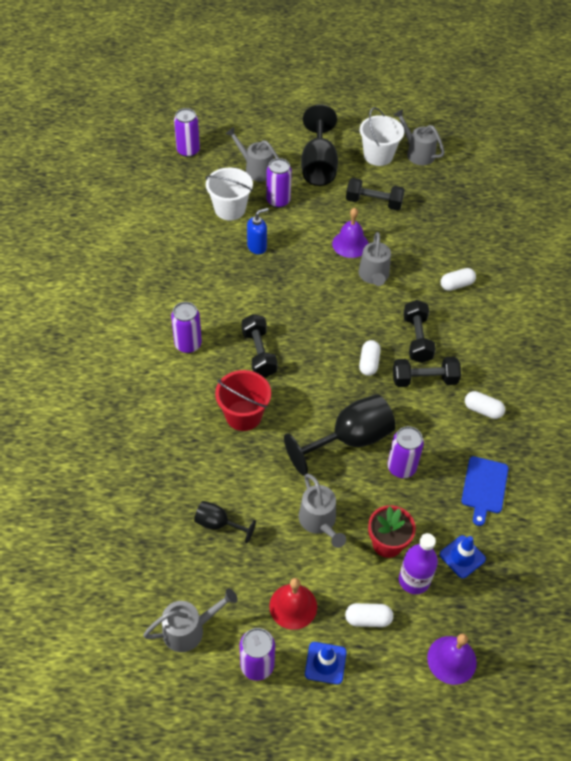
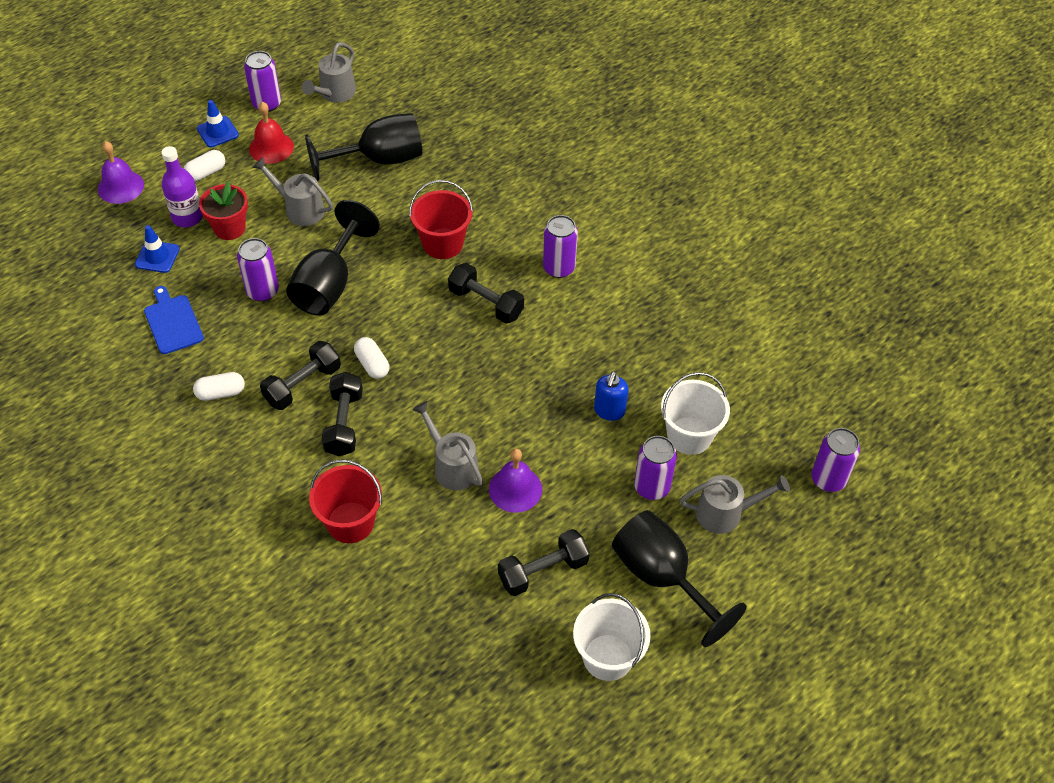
camera: 140 degrees right, 0 degrees up
black goblet [194,501,256,543] -> black goblet [305,113,422,181], size x1.92
grey watering can [393,109,444,165] -> none
black dumbbell [403,300,436,363] -> black dumbbell turned 45 degrees clockwise [321,372,363,456]
white capsule [441,268,476,291] -> red bucket [309,459,382,543]

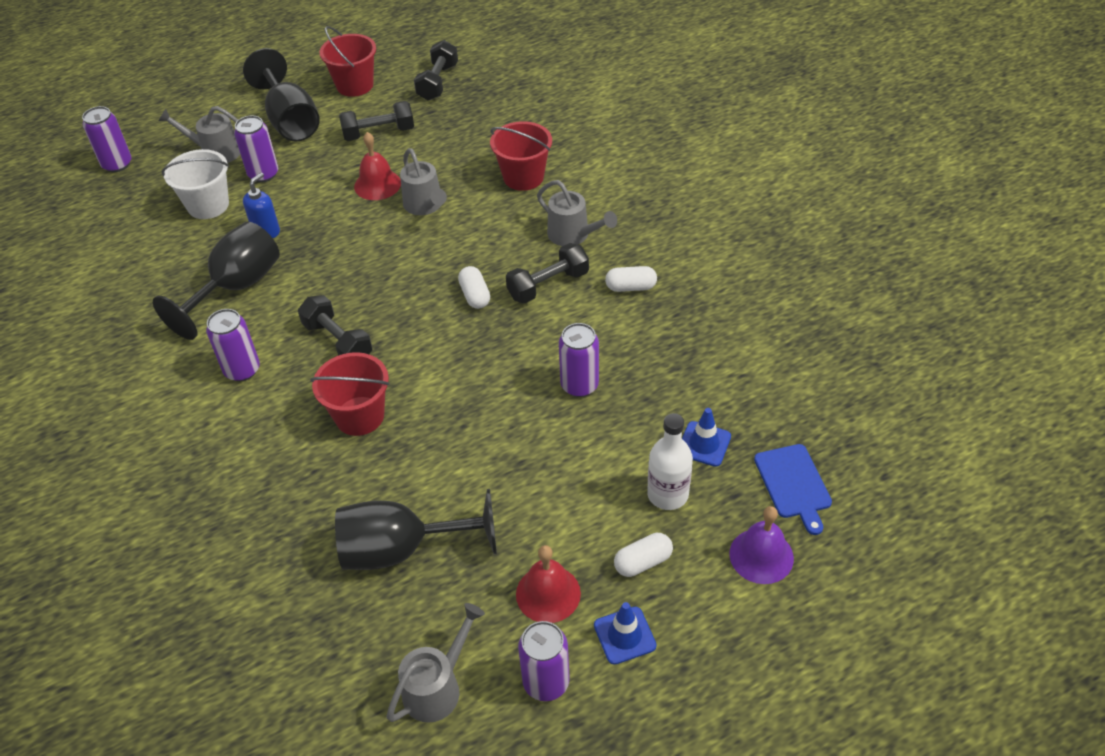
camera: 165 degrees left, 5 degrees down
blue cutting board [144,286,204,354] -> blue cutting board moved to [754,444,832,535]
purple bottle [161,146,203,227] -> white bottle [647,413,693,510]
red flower pot [199,182,248,240] -> none
grey watering can [252,157,333,226] -> grey watering can moved to [537,180,617,246]
black goblet [286,200,380,315] -> black goblet moved to [153,222,280,340]
black dumbbell [321,372,363,456] -> black dumbbell moved to [414,40,458,101]
purple bell [489,449,542,513] -> red bell [354,132,401,200]
white bucket [573,593,651,681] -> red bucket [319,26,376,97]

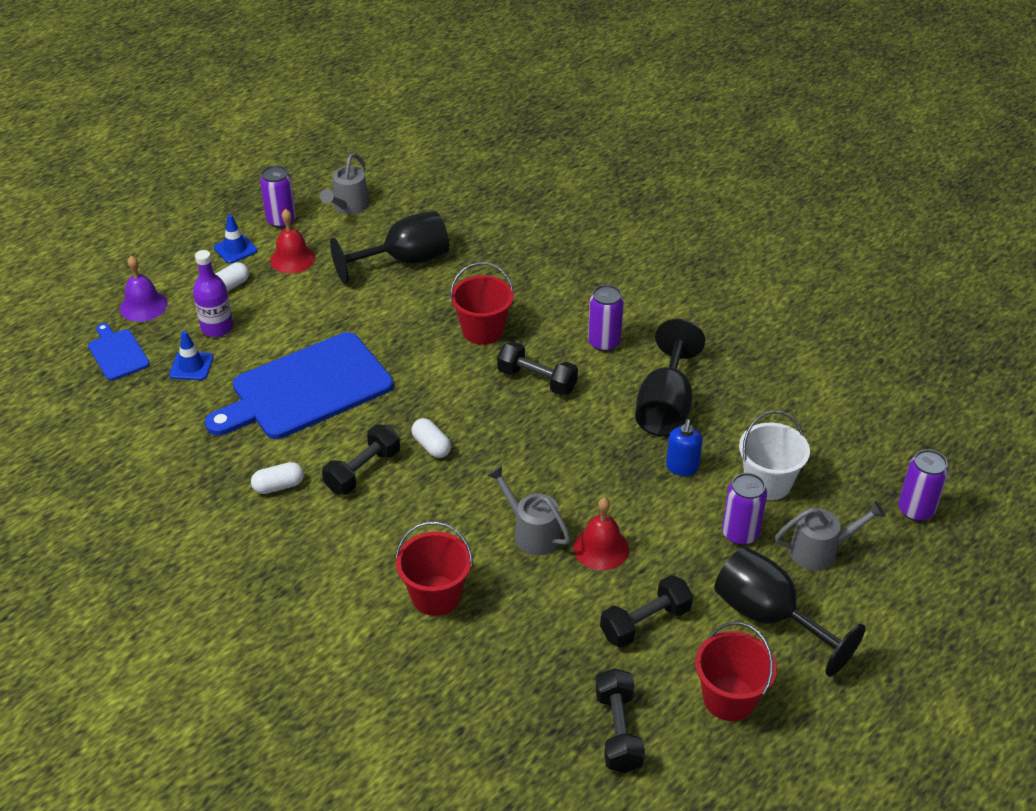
camera: 160 degrees right, 5 degrees down
grey watering can [537,180,617,246] -> none
purple can [559,323,599,397] -> blue cutting board [205,332,393,439]
white bottle [647,413,693,510] -> purple bottle [193,250,233,337]

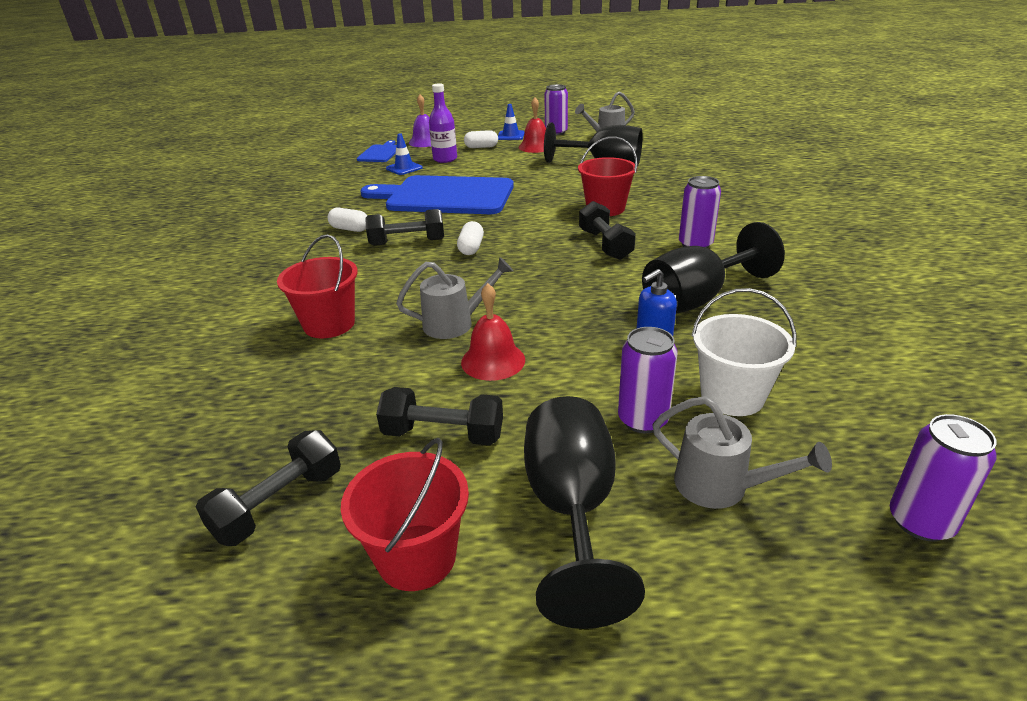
camera: 45 degrees right, 10 degrees down
grey watering can [487,466,571,555] -> grey watering can turned 75 degrees clockwise [396,257,513,339]

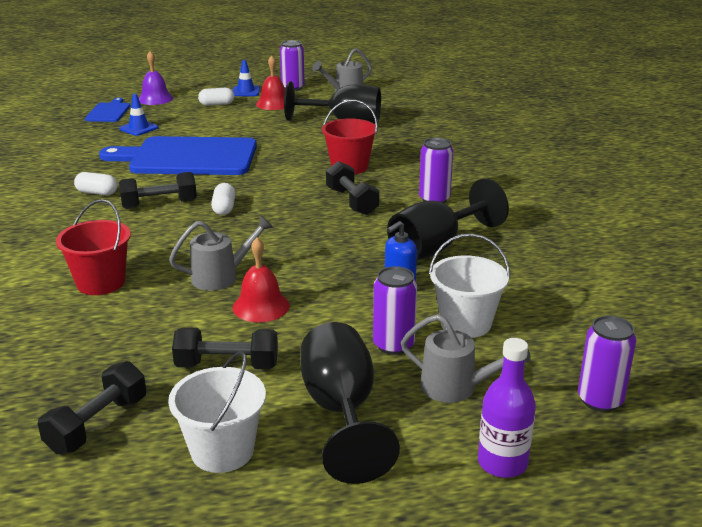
camera: 10 degrees left, 5 degrees down
red bucket [341,438,469,591] -> white bucket [168,351,266,473]
purple bottle [429,83,457,163] -> purple bottle moved to [478,338,536,478]

